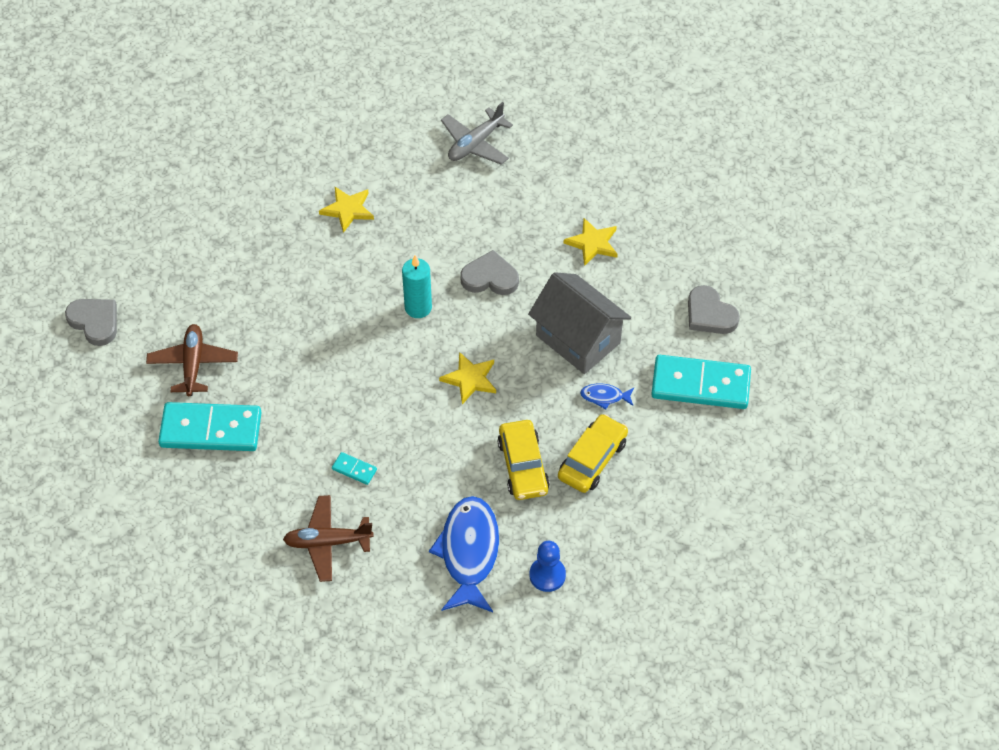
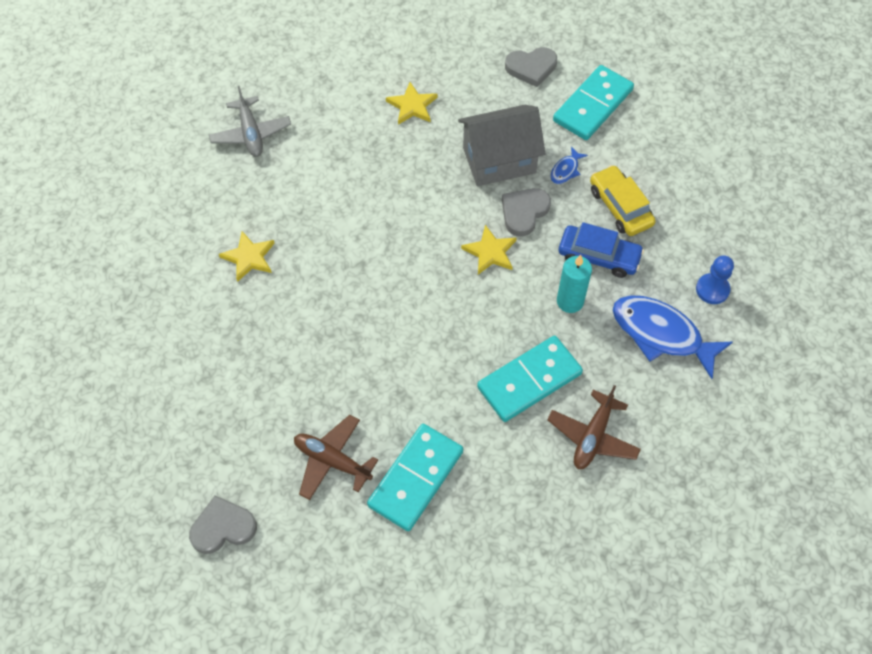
camera: 60 degrees left, 5 degrees up
turquoise domino [332,452,377,485] -> turquoise domino [477,336,583,422], size x2.38
turquoise candle [402,255,432,318] -> turquoise candle moved to [557,255,592,313]
grey heart [460,250,519,295] -> grey heart moved to [502,188,551,236]
yellow car [497,420,550,500] -> blue car [559,222,644,278]

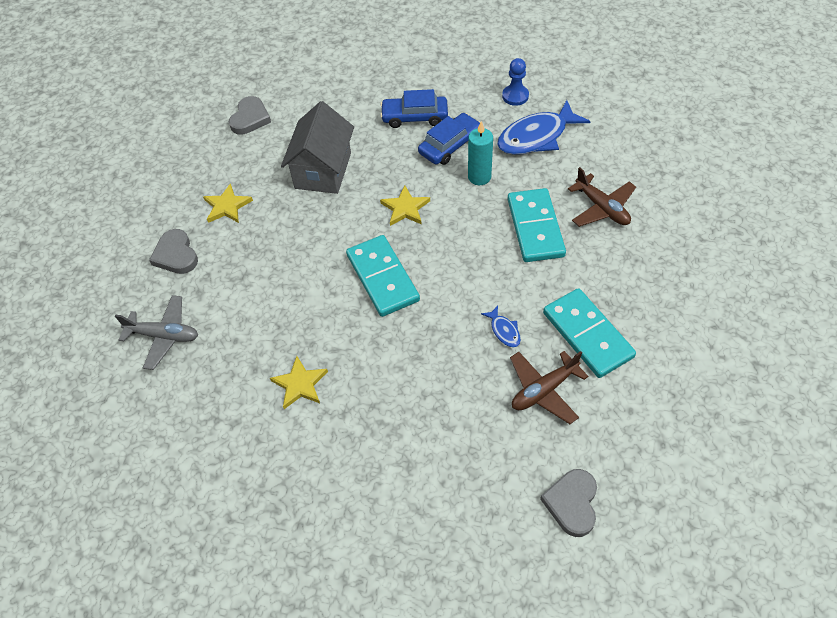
camera: 60 degrees left, 5 degrees down
grey heart [502,188,551,236] -> grey heart moved to [149,229,198,274]
blue fish [550,146,588,184] -> blue fish moved to [481,306,521,347]
turquoise domino [553,65,634,140] -> turquoise domino moved to [346,235,420,317]
yellow car [590,165,656,236] -> blue car [380,89,448,128]

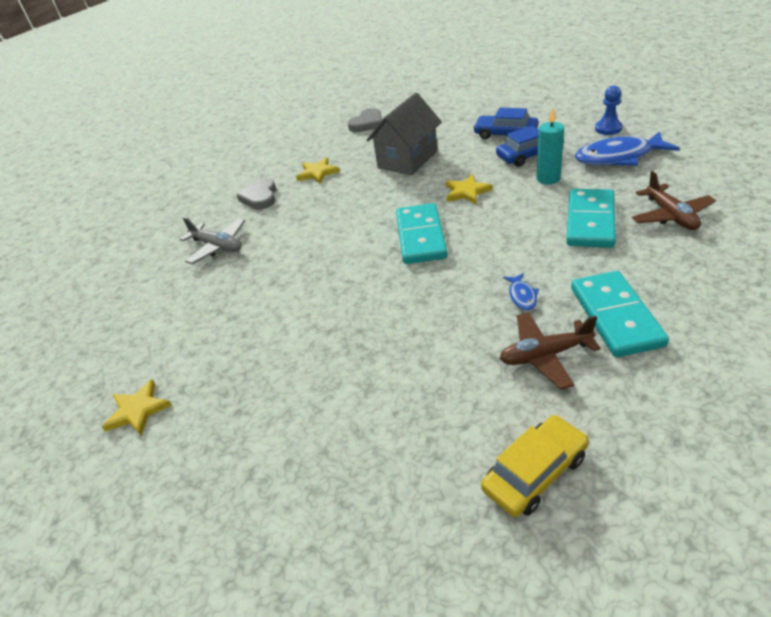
camera: 25 degrees right, 15 degrees down
yellow star [270,356,328,409] -> yellow star moved to [102,379,172,436]
grey heart [540,469,597,537] -> yellow car [481,415,589,517]

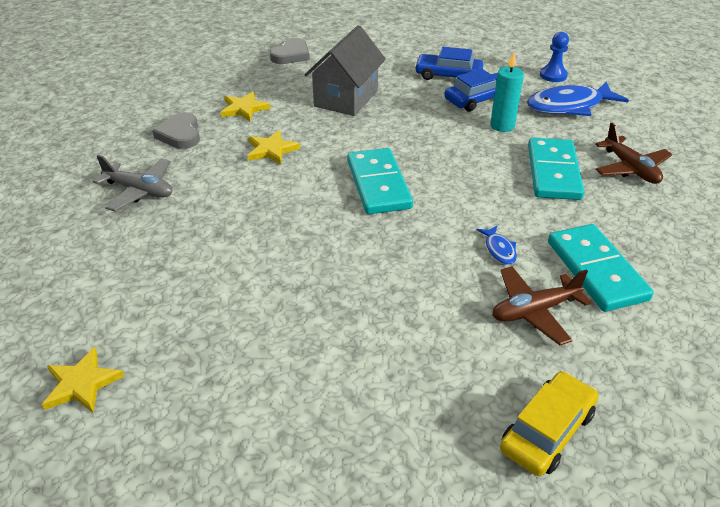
camera: 15 degrees left, 0 degrees up
yellow star [446,174,493,204] -> yellow star moved to [248,130,300,165]

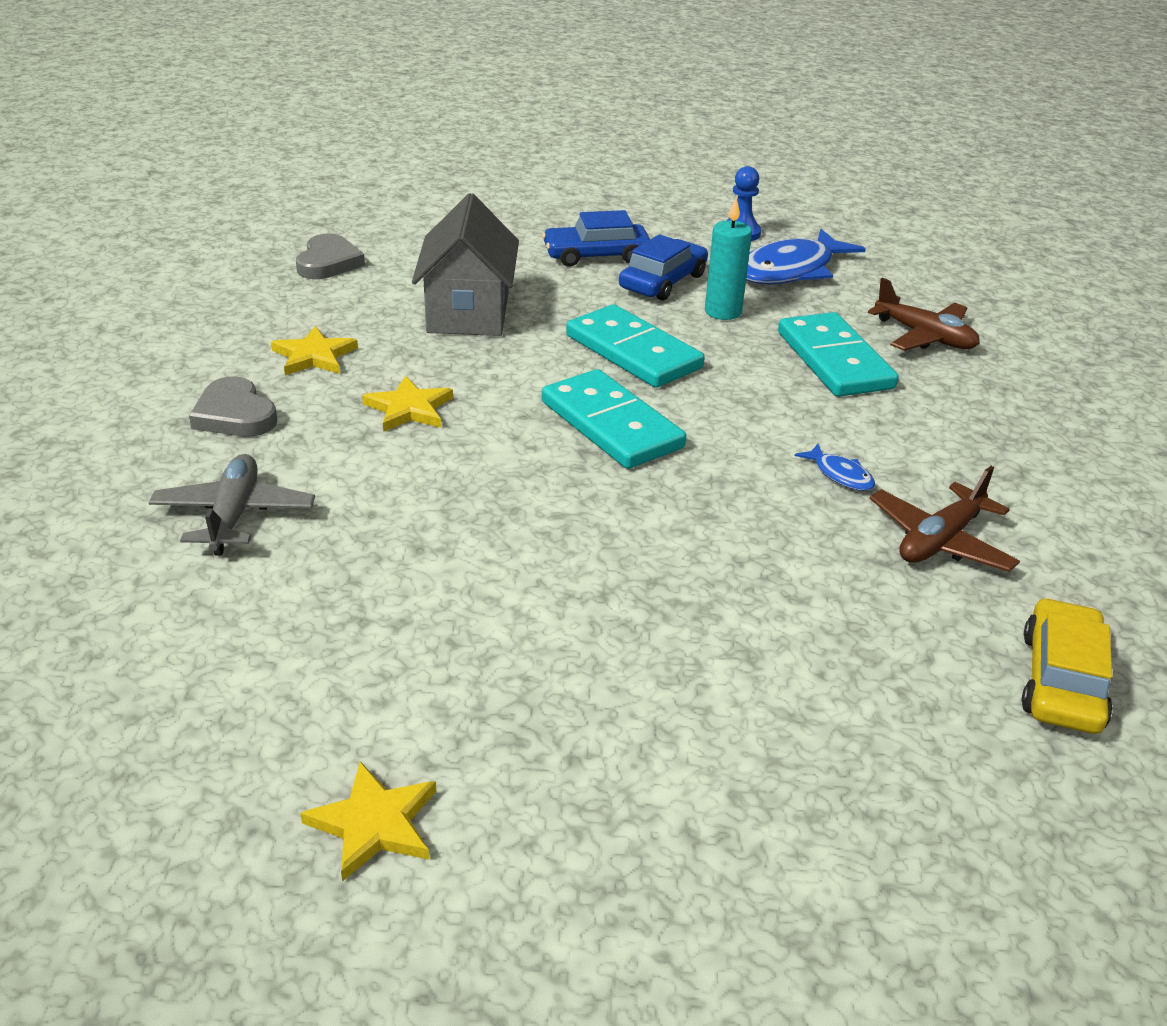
camera: 25 degrees left, 5 degrees down
grey plane [93,155,173,211] -> grey plane turned 90 degrees counterclockwise [149,454,315,556]
turquoise domino [548,224,654,312] -> turquoise domino moved to [566,304,705,388]

